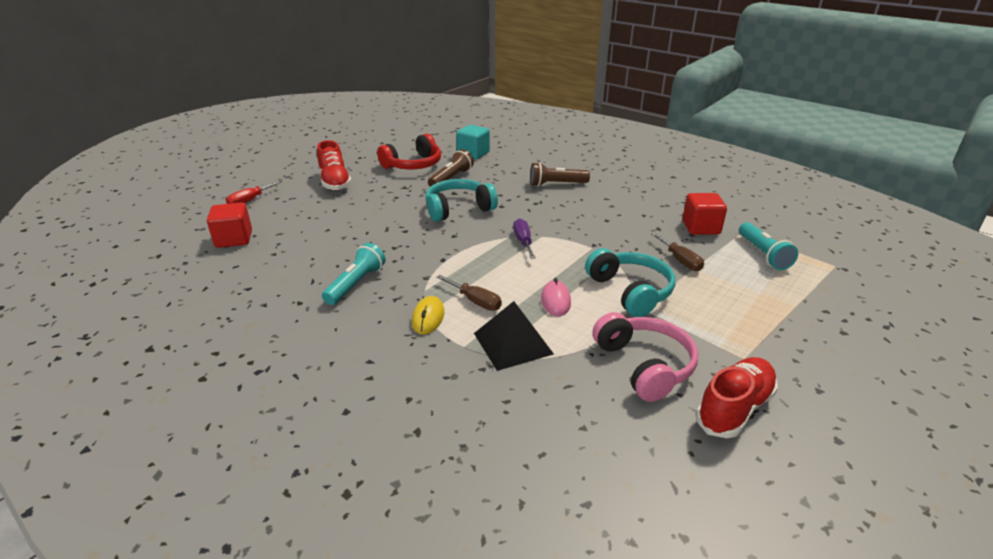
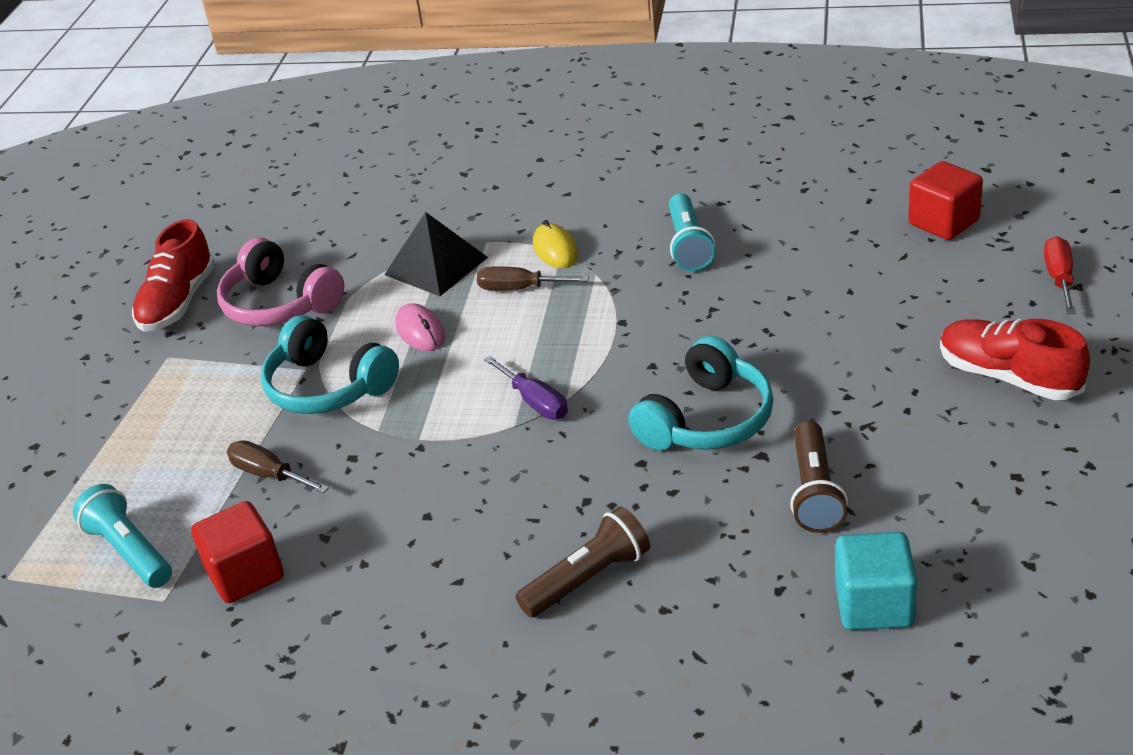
camera: 155 degrees right, 5 degrees up
red headphones [377,133,441,169] -> none

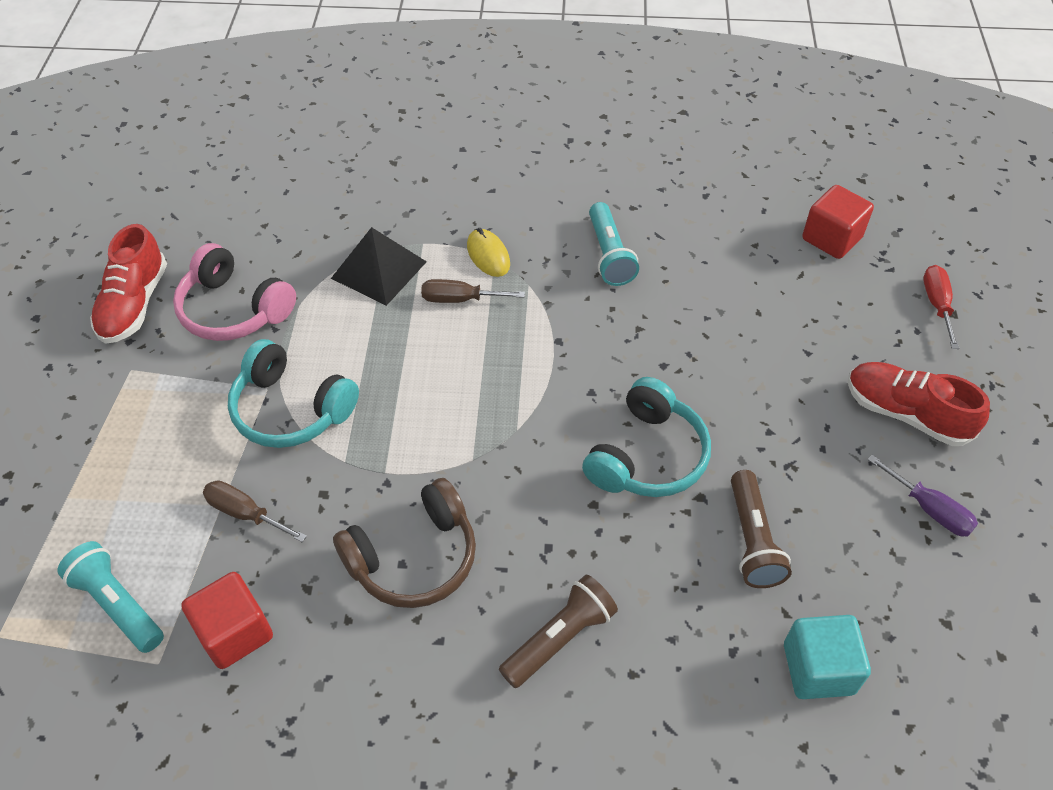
camera: 10 degrees left, 15 degrees up
pink mouse [395,303,445,351] -> none
purple screwdriver [484,356,568,419] -> purple screwdriver moved to [868,455,978,537]
none -> brown headphones [333,478,476,608]

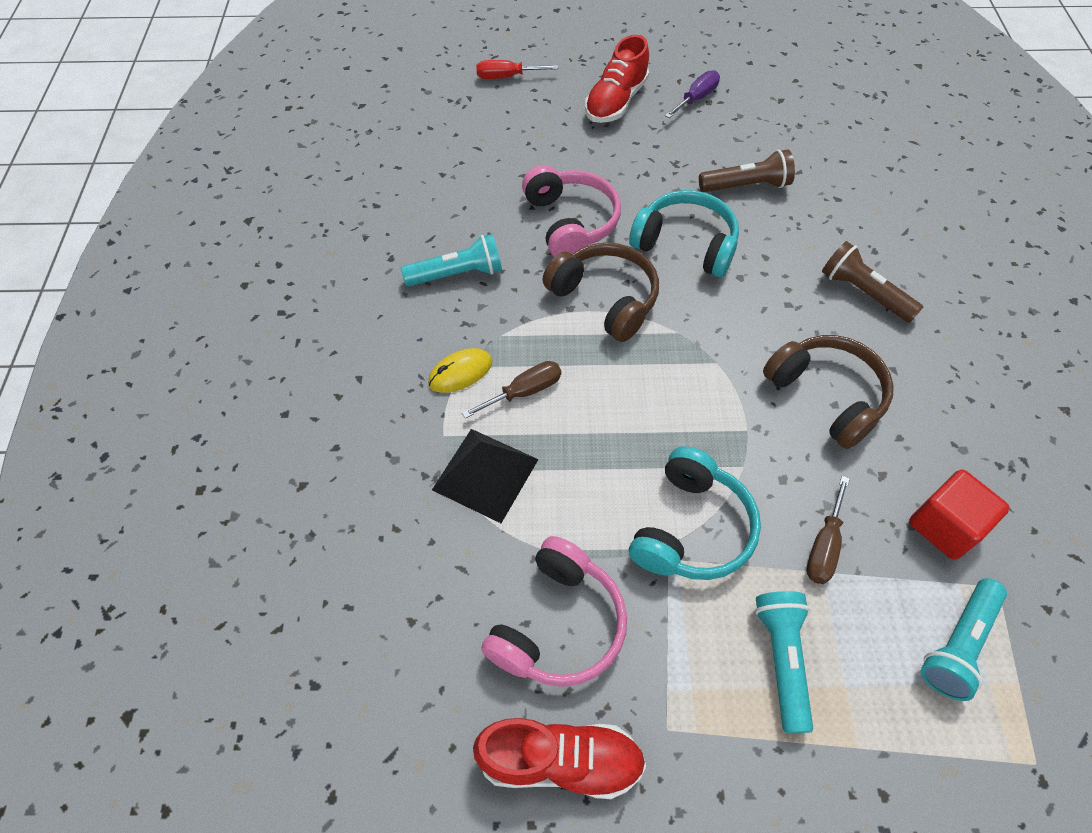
camera: 95 degrees left, 5 degrees up
brown screwdriver [421,279,525,303] -> brown screwdriver turned 120 degrees counterclockwise [462,361,561,419]
turquoise cube [784,615,871,699] -> none
red cube [802,185,874,259] -> none
none -> pink headphones [522,165,621,257]
none -> brown headphones [542,242,659,342]
none -> turquoise flashlight [755,591,813,733]

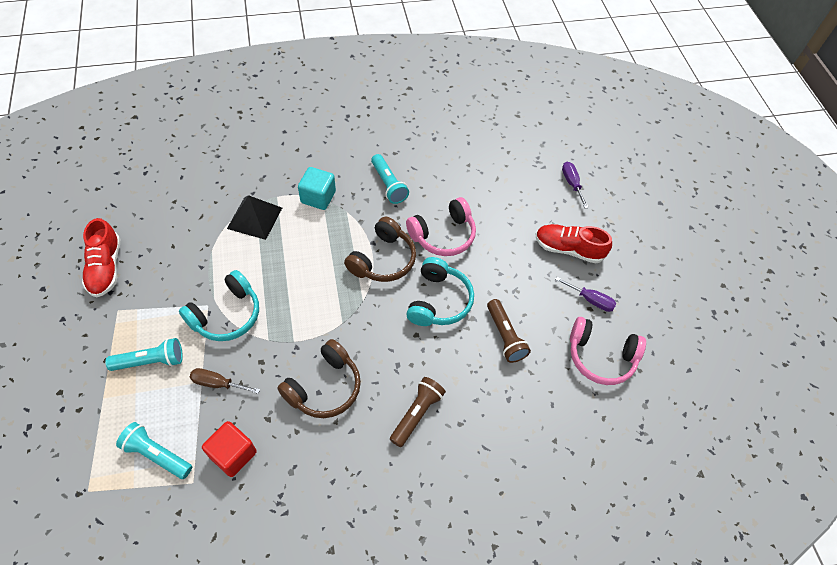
camera: 75 degrees right, 0 degrees up
yellow mouse [428,348,492,393] -> turquoise cube [298,167,336,210]
brown screwdriver [462,361,561,419] -> none
red screwdriver [476,60,558,79] -> purple screwdriver [562,162,589,209]
pink headphones [481,536,627,687] -> pink headphones moved to [570,317,646,385]
turquoise headphones [629,446,761,580] -> turquoise headphones turned 60 degrees counterclockwise [179,270,259,341]

